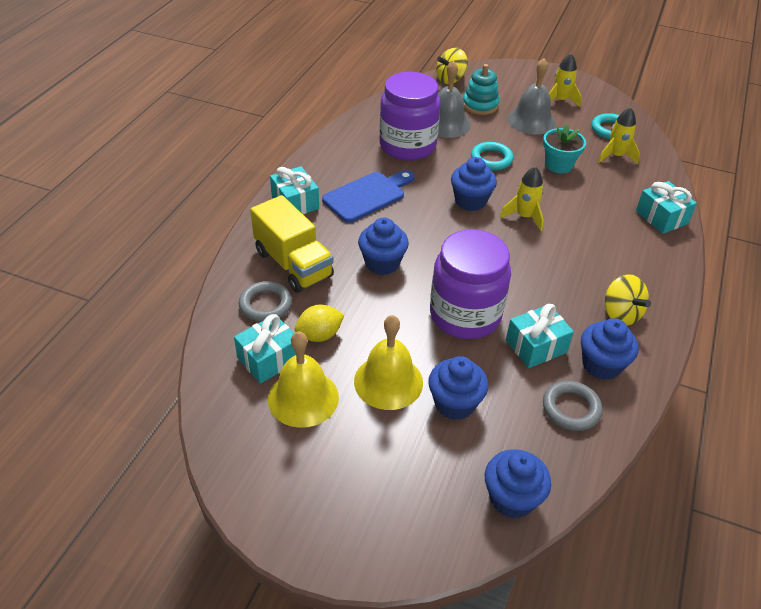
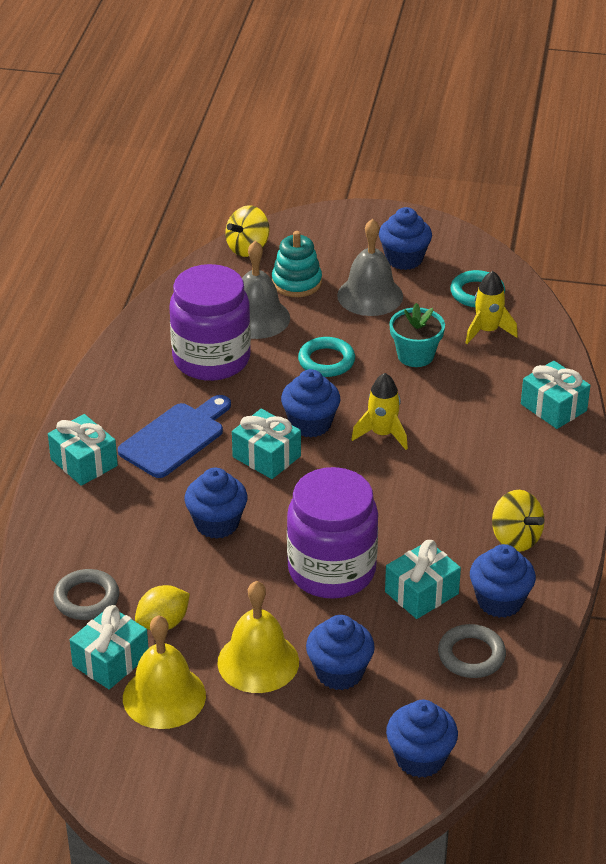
camera: 10 degrees left, 5 degrees down
yellow truck [250,195,334,293] -> none
yellow rocket [549,54,582,107] -> blue cupcake [379,207,432,270]
none -> turquoise gift [232,409,301,479]

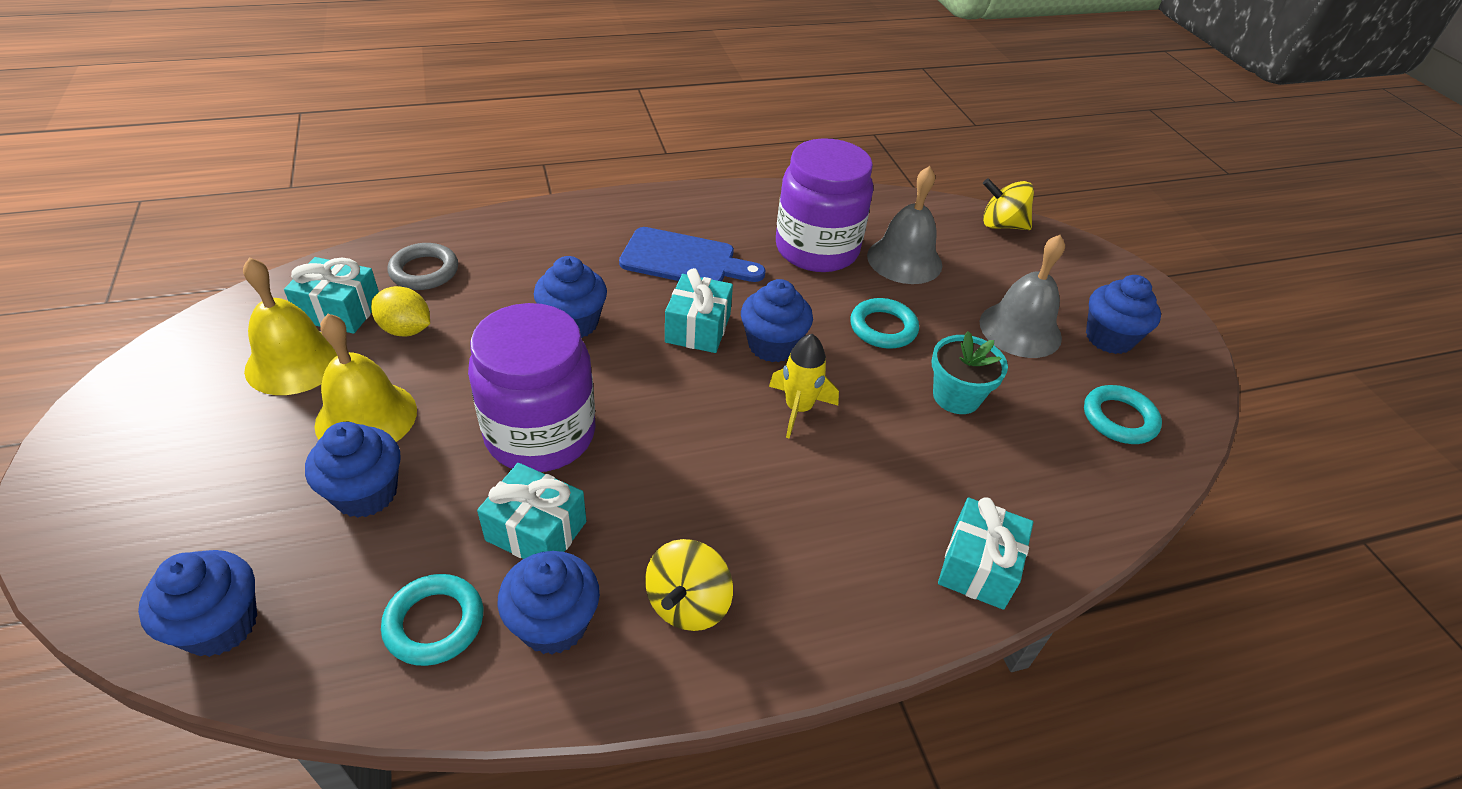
camera: 60 degrees right, 5 degrees up
turquoise gift [48,414,118,486] -> none
turquoise stacking toy [272,231,322,297] -> none
grey ring [438,624,506,678] -> turquoise ring [381,574,483,666]
yellow rocket [465,271,518,344] -> none

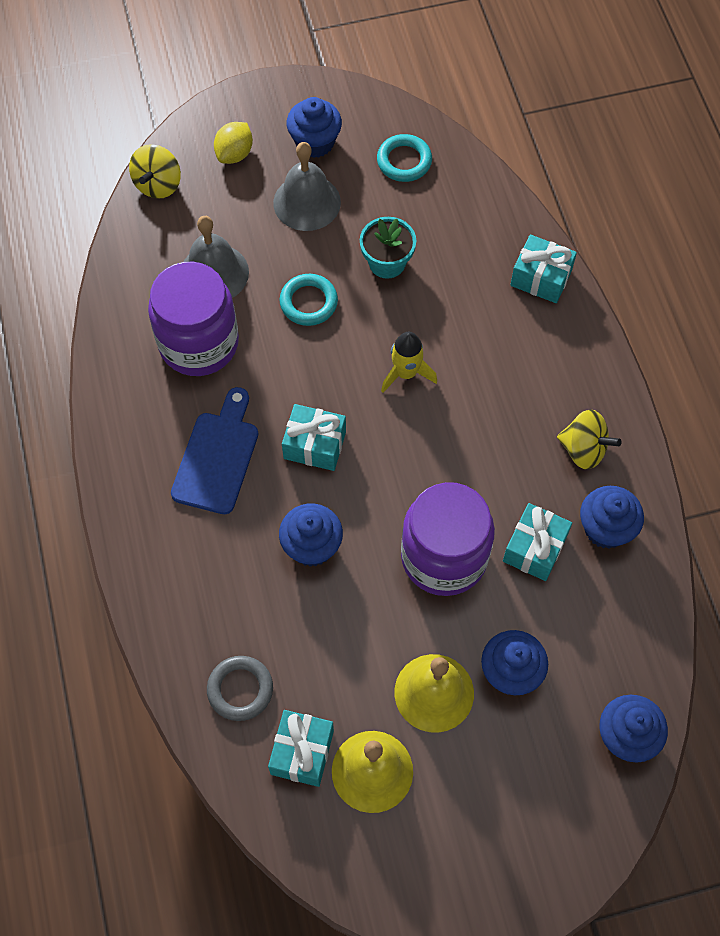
camera: 85 degrees left, 20 degrees up
yellow lemon [371,286,430,336] -> yellow lemon moved to [214,122,253,164]
turquoise ring [381,574,483,666] -> none
blue cupcake [741,279,813,362] -> none

